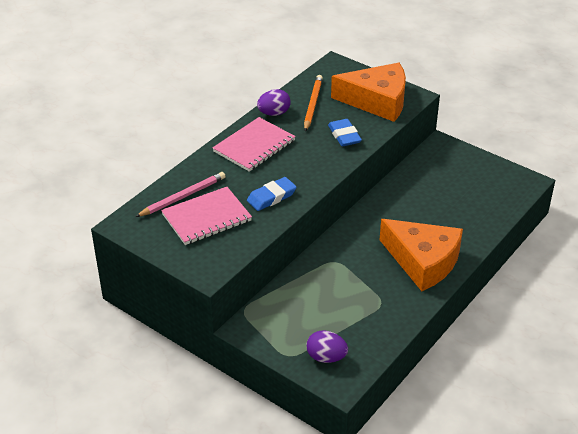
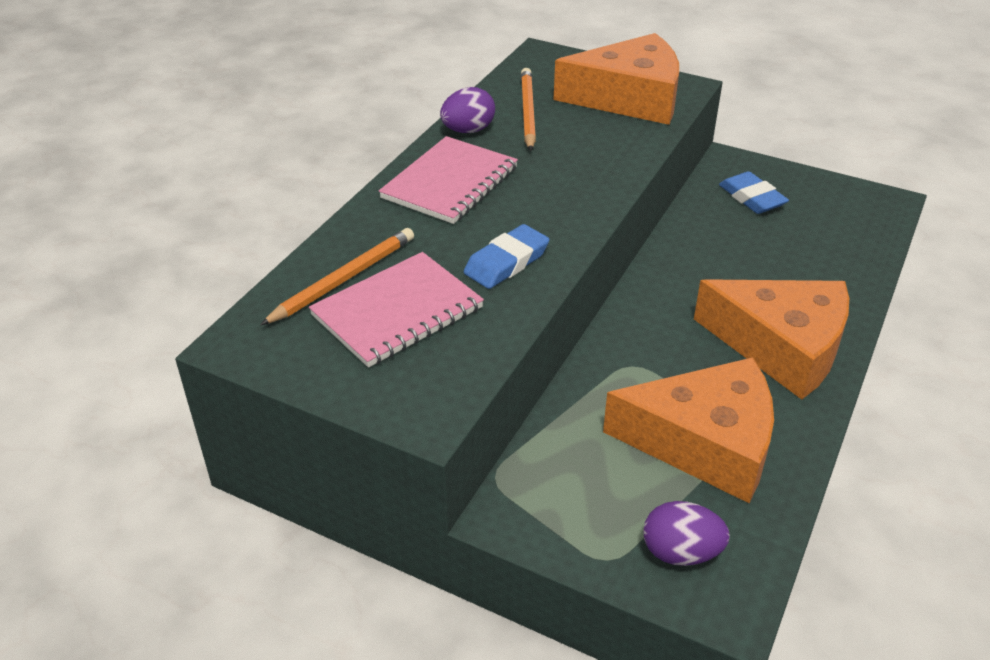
camera: 10 degrees left, 0 degrees up
pink pencil [135,172,226,217] -> orange pencil [260,228,414,325]
blue eraser [328,119,362,146] -> blue eraser moved to [719,171,789,214]
none -> orange cheese [603,357,774,503]

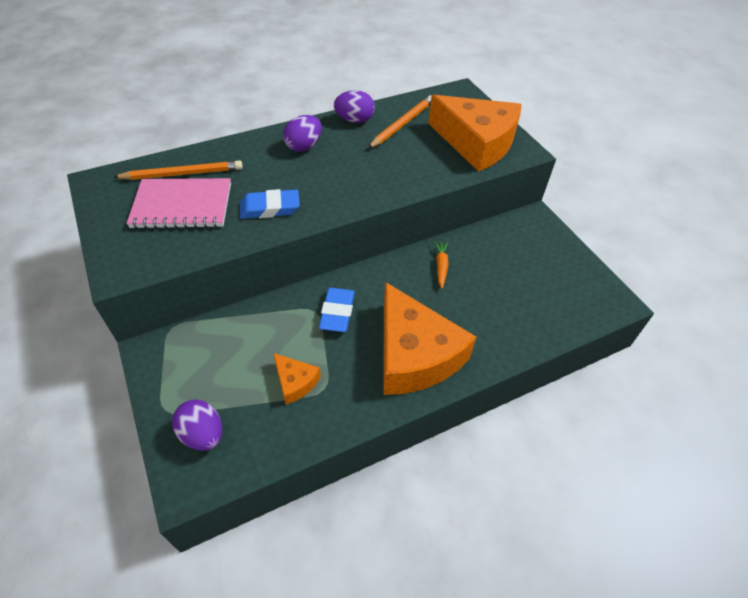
camera: 35 degrees right, 10 degrees up
pink notebook [379,136,518,224] -> purple egg [283,115,322,152]
orange cheese [603,357,774,503] -> orange cheese [273,353,321,405], size x0.45
blue eraser [719,171,789,214] -> blue eraser moved to [319,288,355,332]
none -> orange carrot [434,241,449,289]

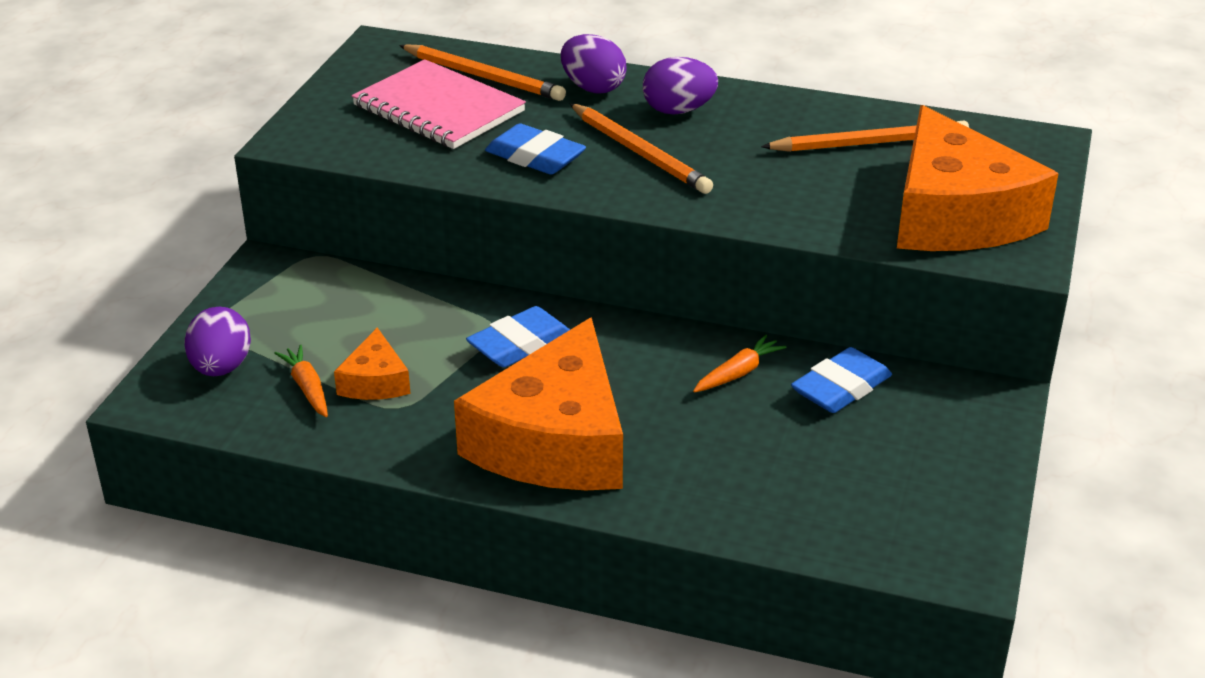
camera: 45 degrees right, 15 degrees down
purple egg [334,90,375,123] -> purple egg moved to [561,34,627,94]
none -> orange carrot [274,345,328,417]
none -> orange pencil [570,103,713,194]
none -> blue eraser [791,347,892,413]

